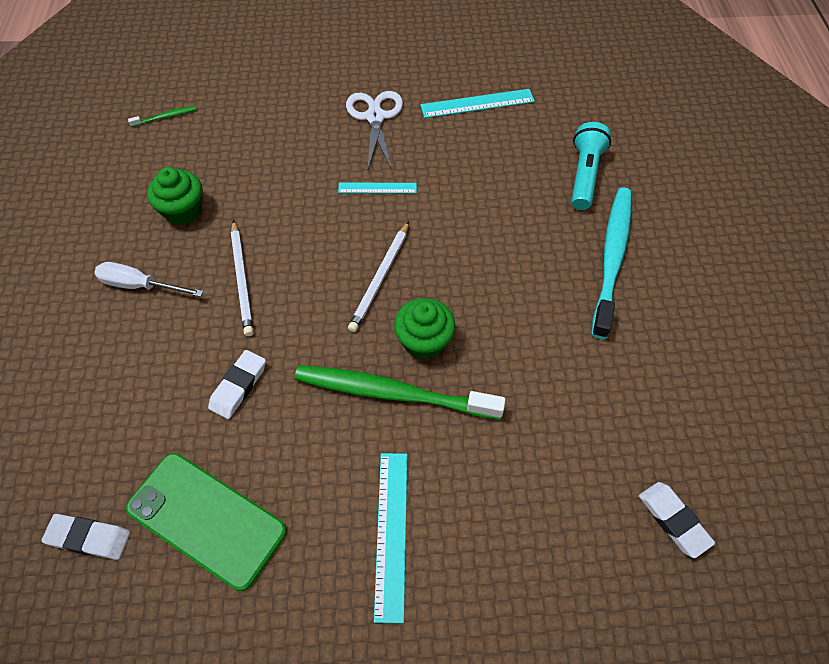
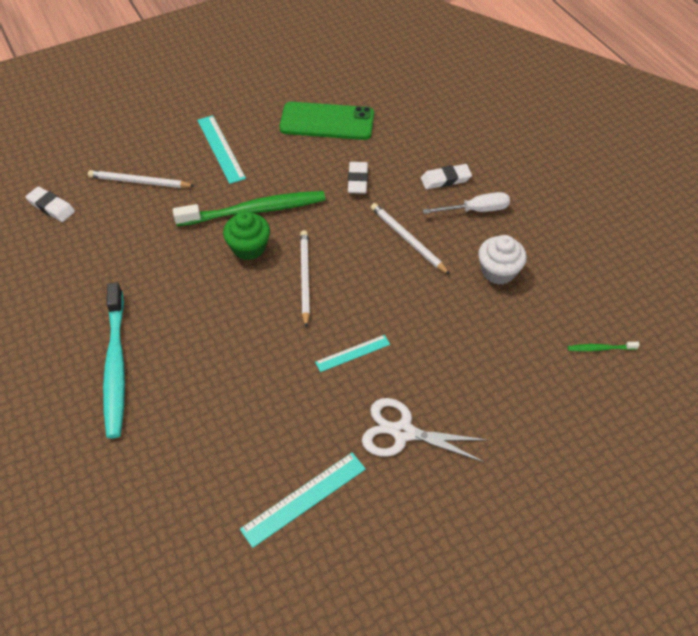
camera: 155 degrees right, 5 degrees down
white eraser [41,514,130,560] -> white eraser moved to [421,164,472,189]
green toothbrush [128,106,197,127] -> green toothbrush turned 45 degrees clockwise [568,342,640,351]
green cupcake [147,167,202,225] -> white cupcake [478,235,527,285]
white scissors [346,91,403,170] -> white scissors turned 135 degrees clockwise [362,398,489,463]
turquoise flashlight [571,122,611,210] -> none
none -> white pencil [88,170,195,188]

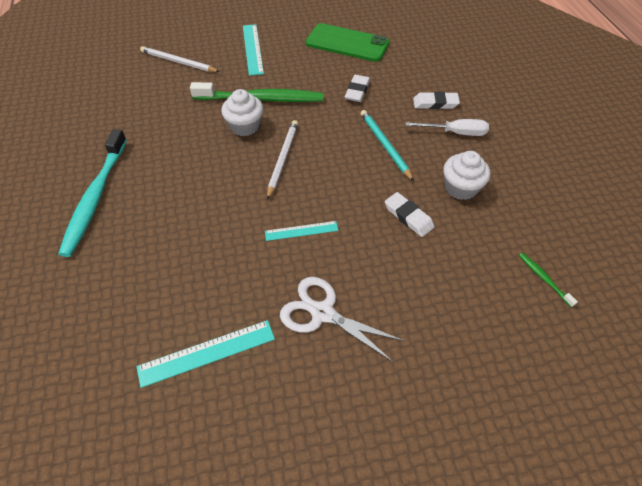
camera: 15 degrees right, 0 degrees up
white eraser [25,186,75,222] -> white eraser moved to [385,192,435,237]
green cupcake [223,211,270,260] -> white cupcake [221,89,263,136]
white pencil [371,203,450,275] -> turquoise pencil [361,110,414,181]
green toothbrush [568,342,640,351] -> green toothbrush turned 45 degrees clockwise [519,253,578,307]

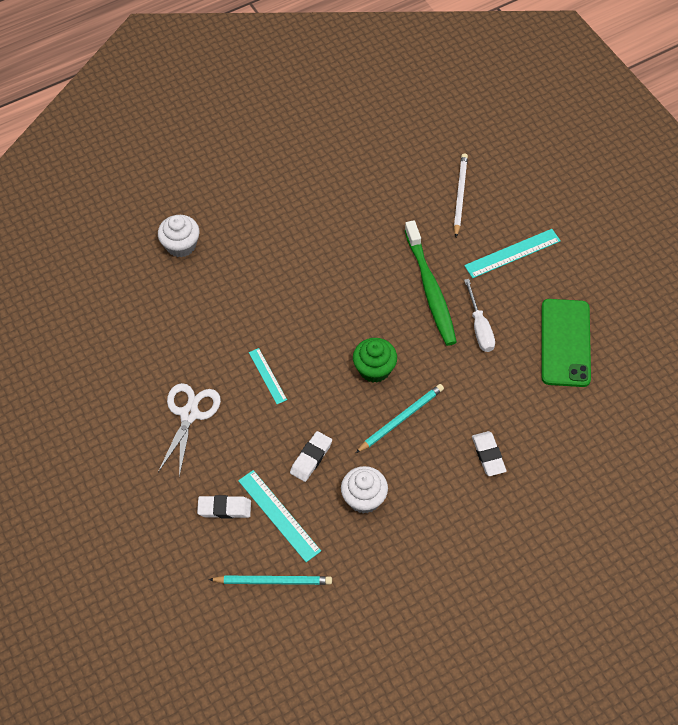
camera: 75 degrees right, 5 degrees up
turquoise toothbrush [58,129,127,257] -> none
turquoise ruler [136,320,275,388] -> turquoise ruler moved to [238,470,321,562]
white cupcake [221,89,263,136] -> white cupcake moved to [158,215,199,257]
white pencil [267,120,298,200] -> none
white eraser [345,75,370,102] -> white eraser moved to [197,495,251,519]
white screwdriver [405,119,489,136] -> white screwdriver moved to [464,279,495,352]
green toothbrush [519,253,578,307] -> turquoise pencil [208,576,332,585]
none -> green cupcake [353,338,397,383]

